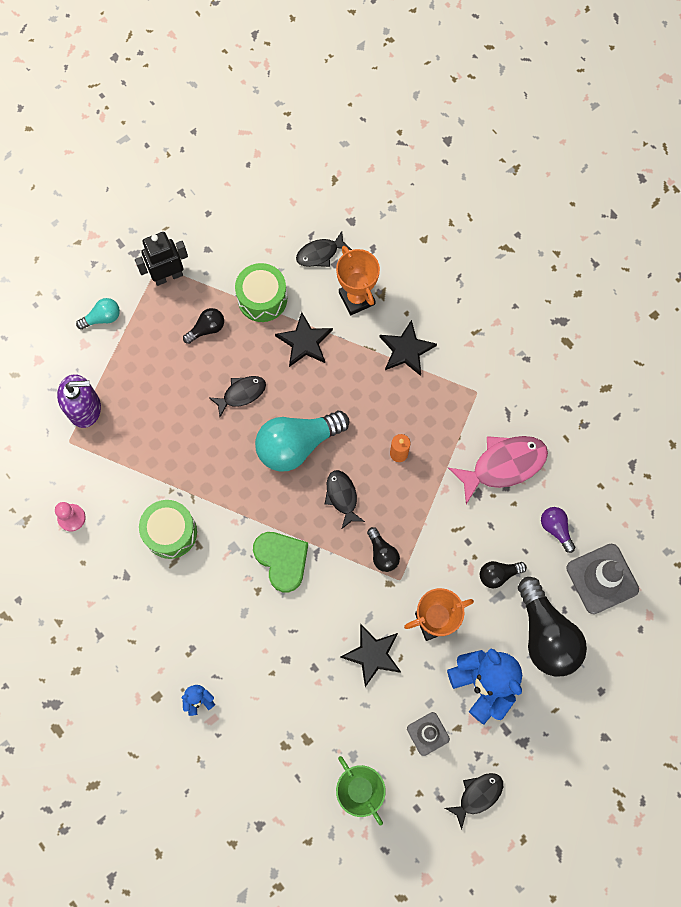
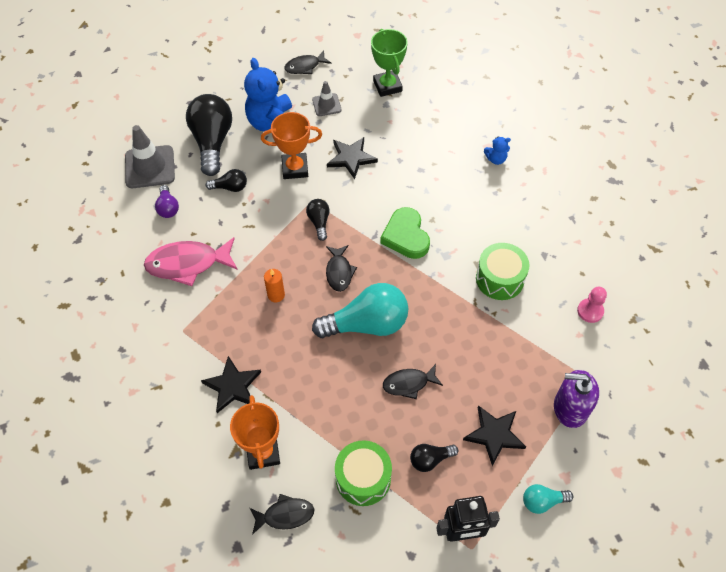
camera: 165 degrees left, 15 degrees down
black star [275,312,333,367] -> black star moved to [463,405,526,466]

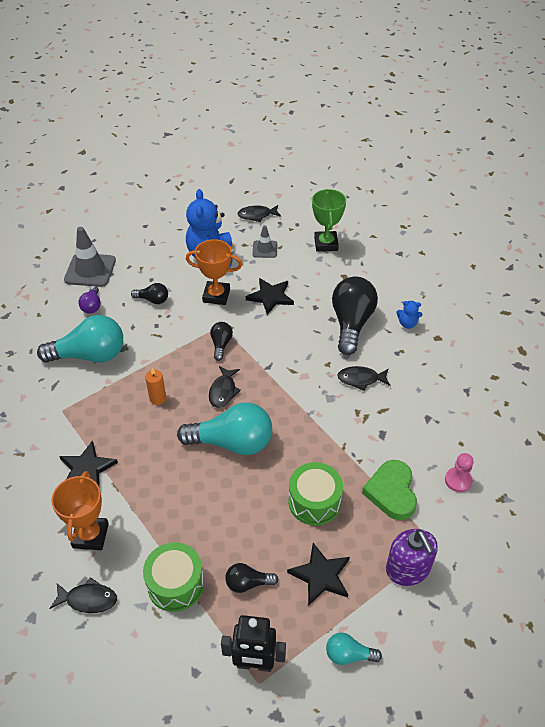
camera: 15 degrees right, 10 degrees down
pink fish [144,237,238,286] -> turquoise light bulb [37,315,123,363]
black light bulb [186,94,232,176] -> black light bulb moved to [332,276,378,355]
green heart [380,207,430,259] -> green heart moved to [362,460,417,520]
black fish [383,364,443,399] -> black fish moved to [337,366,391,391]
green drum [476,243,529,300] -> green drum moved to [289,462,343,525]
purple soap dispenser [554,370,599,428] -> purple soap dispenser turned 135 degrees counterclockwise [386,529,438,586]

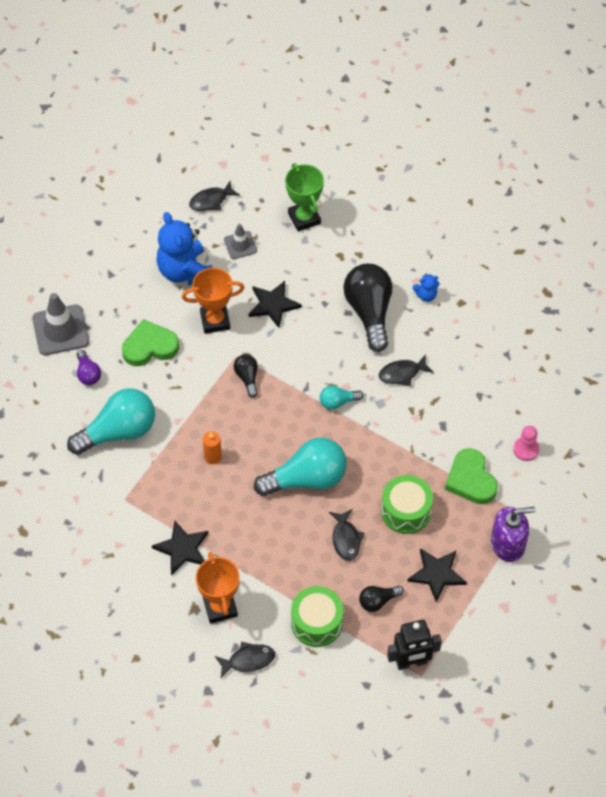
camera: 20 degrees left, 10 degrees up
black light bulb [131,283,168,304] -> green heart [122,319,179,366]
black fish [209,366,241,408] -> black fish moved to [329,509,364,561]
turquoise light bulb [326,632,382,665] -> turquoise light bulb moved to [320,385,363,410]
purple soap dispenser [386,529,438,586] -> purple soap dispenser turned 60 degrees counterclockwise [491,507,535,562]

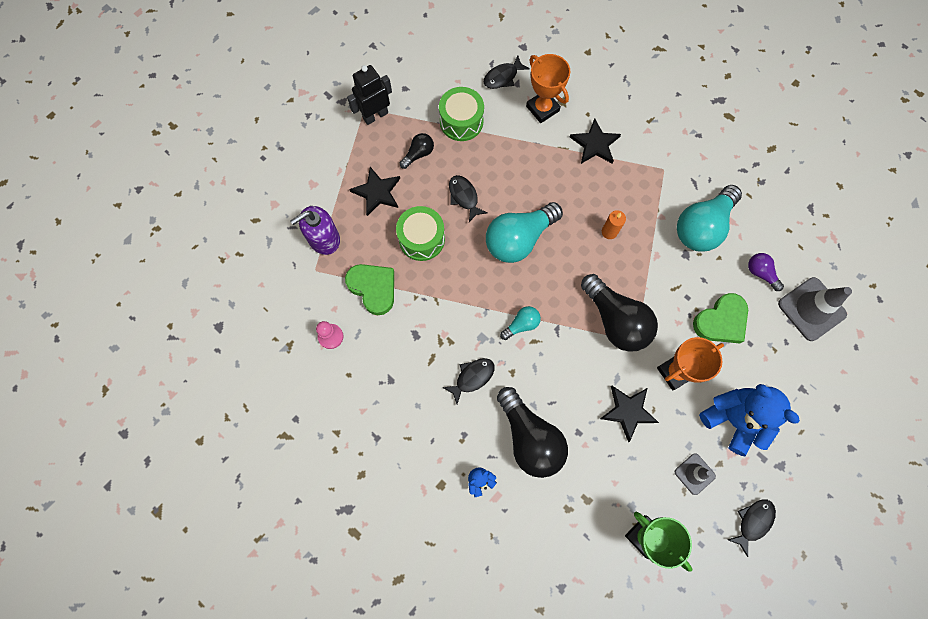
camera: 160 degrees right, 15 degrees up
black light bulb [234,354,258,397] -> black light bulb [581,274,658,352], size x2.07

